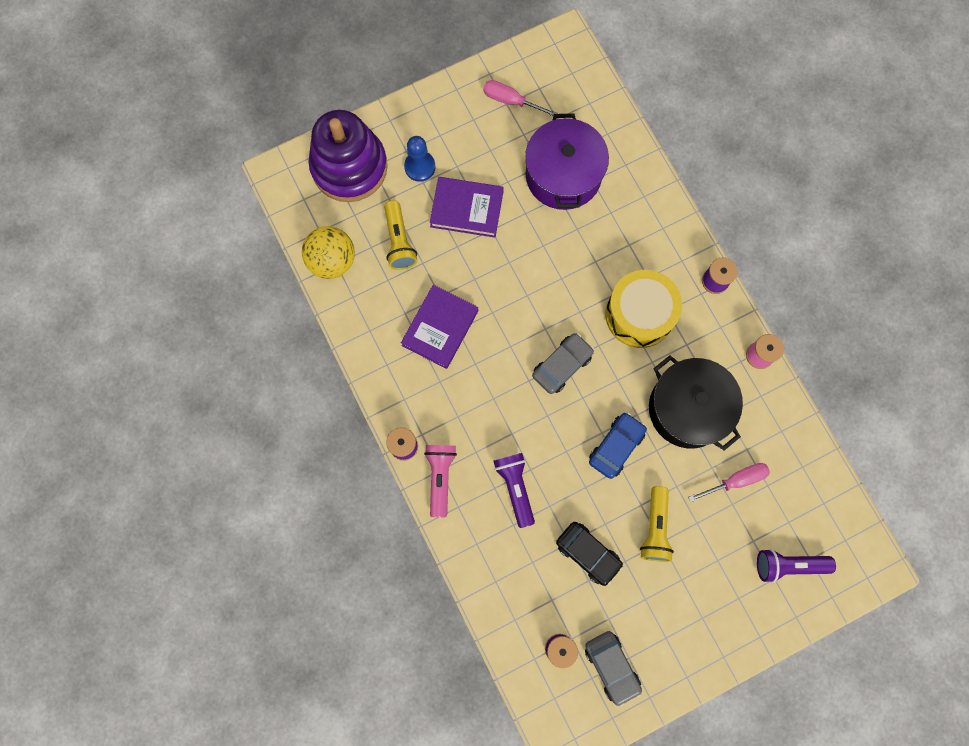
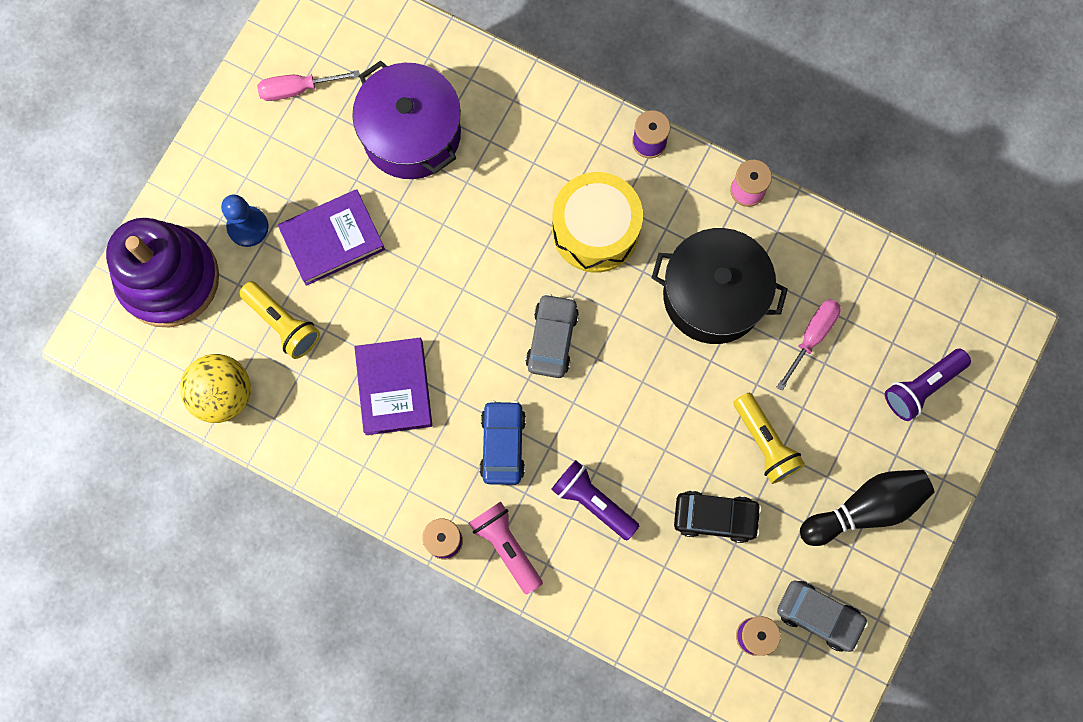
camera: 35 degrees left, 0 degrees up
blue car [589,412,647,479] -> blue car moved to [480,400,526,485]
none -> black bowling pin [800,470,934,546]

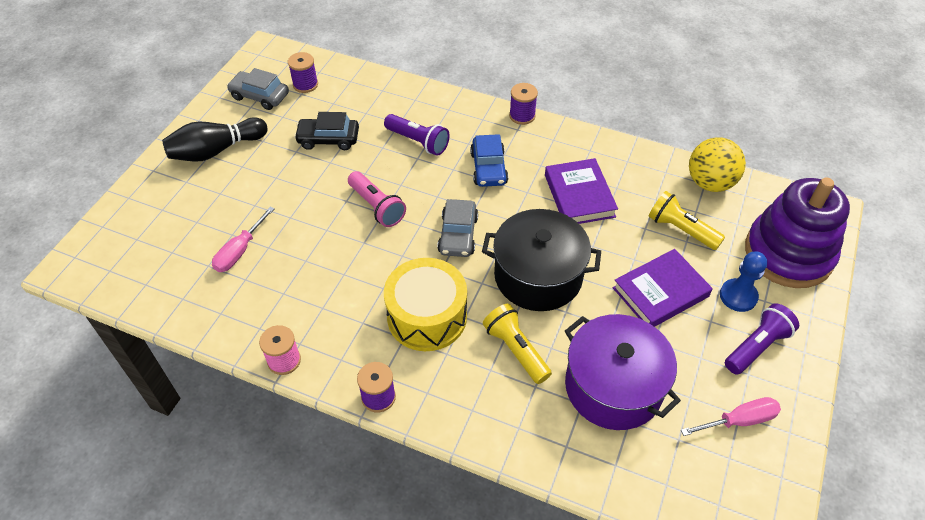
camera: 175 degrees right, 25 degrees down
pink flashlight [469,502,543,595] -> pink flashlight moved to [348,171,406,227]
black pot [651,228,788,344] -> black pot moved to [482,209,601,311]
yellow flashlight [734,393,805,484] -> yellow flashlight moved to [483,304,552,384]
purple flashlight [885,349,971,421] -> purple flashlight moved to [725,303,799,375]

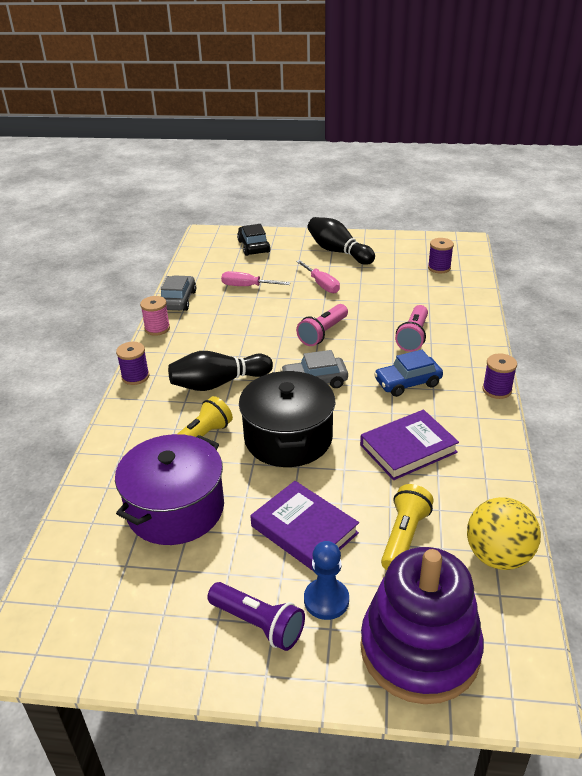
camera: 75 degrees right, 15 degrees down
grey car [227,68,289,110] -> grey car moved to [161,275,196,311]
black car [294,112,359,150] -> black car moved to [237,224,271,256]
purple flashlight [384,114,450,156] -> pink flashlight [395,305,428,352]
yellow drum [384,258,467,351] -> black bowling pin [168,351,273,391]
pink screwdriver [681,397,781,436] -> pink screwdriver moved to [296,260,340,293]

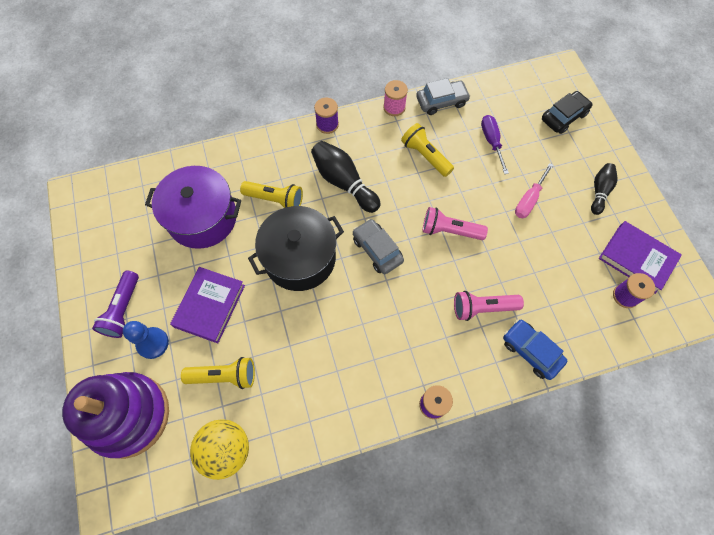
camera: 65 degrees right, 30 degrees up
pink screwdriver [221,271,290,286] -> purple screwdriver [481,115,509,174]
black bowling pin [308,217,375,265] -> black bowling pin [591,163,618,215], size x0.62
purple book [360,410,459,480] -> purple book moved to [599,221,682,294]
blue car [374,350,443,397] -> blue car moved to [503,319,567,380]
none -> yellow flashlight [401,123,454,177]

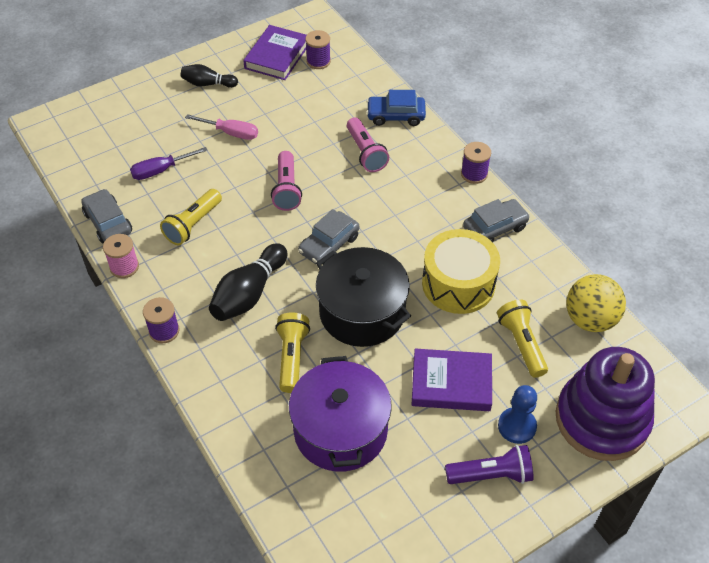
camera: 105 degrees left, 15 degrees down
blue car [503,319,567,380] -> blue car turned 60 degrees clockwise [366,90,426,126]
black car [542,91,593,134] -> none
none -> yellow drum [422,229,500,314]
none -> grey car [463,199,530,242]

